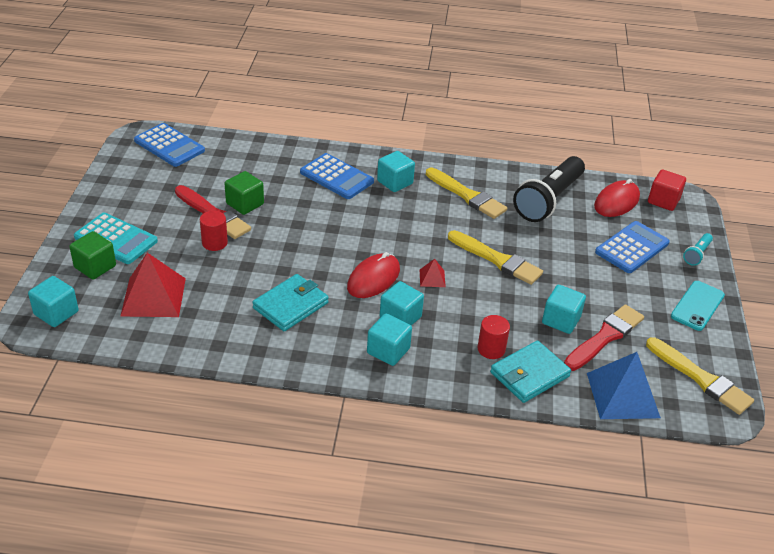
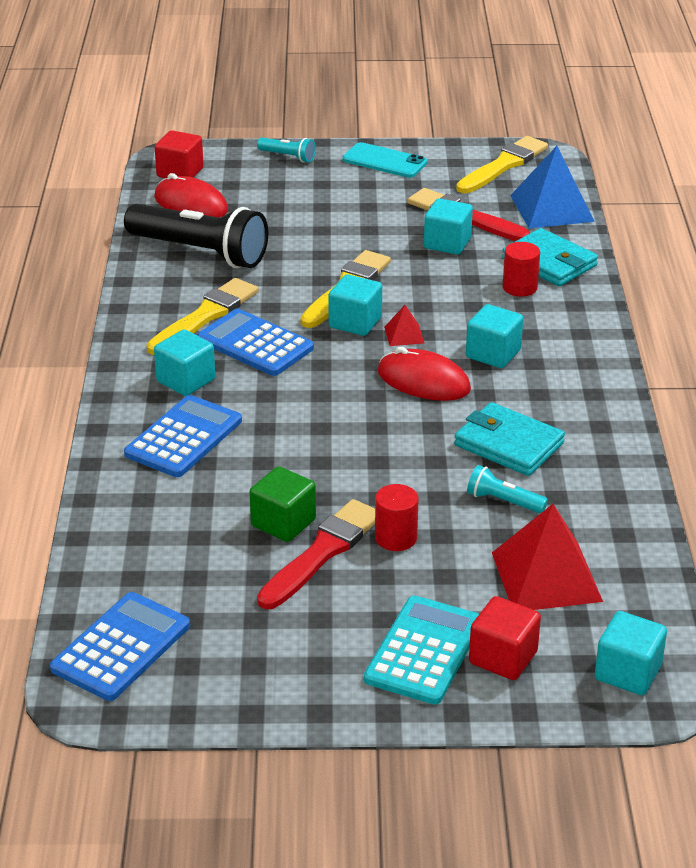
camera: 95 degrees left, 5 degrees down
green cube [69,231,116,280] -> red cube [469,596,541,680]
turquoise cube [367,313,412,366] -> turquoise cube moved to [328,274,382,336]
blue calculator [595,221,670,273] -> blue calculator moved to [197,309,314,376]
none -> turquoise flashlight [467,465,548,514]

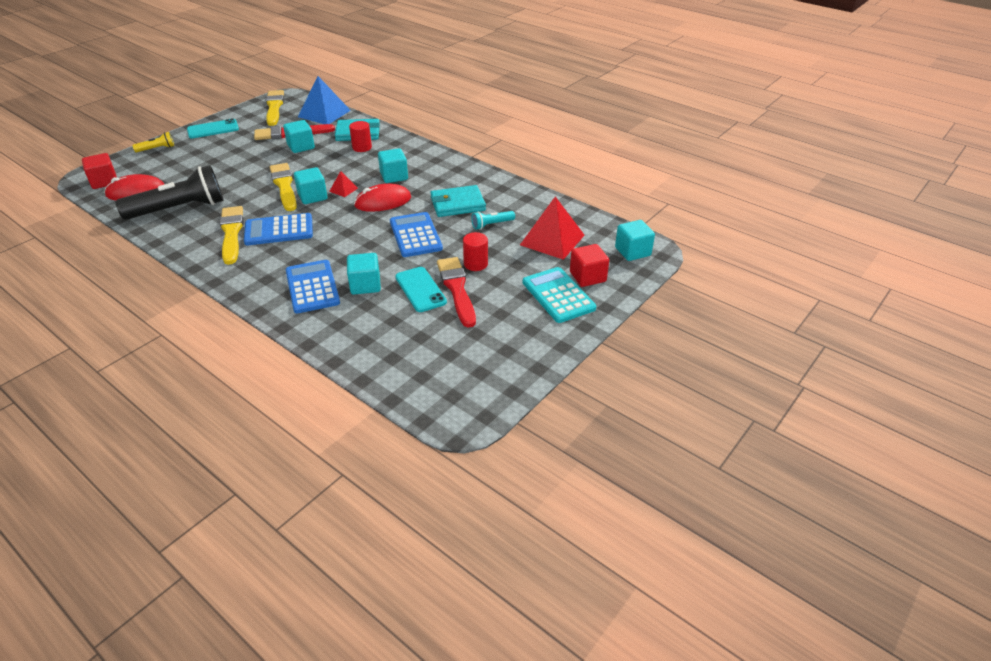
camera: 50 degrees left, 5 degrees up
blue calculator [50,592,190,701] -> blue calculator moved to [390,212,443,257]
turquoise cube [154,330,215,396] -> turquoise cube moved to [347,253,381,294]
green cube [250,466,316,542] -> turquoise phone [395,267,447,312]
turquoise flashlight [257,138,316,163] -> yellow flashlight [132,132,174,153]

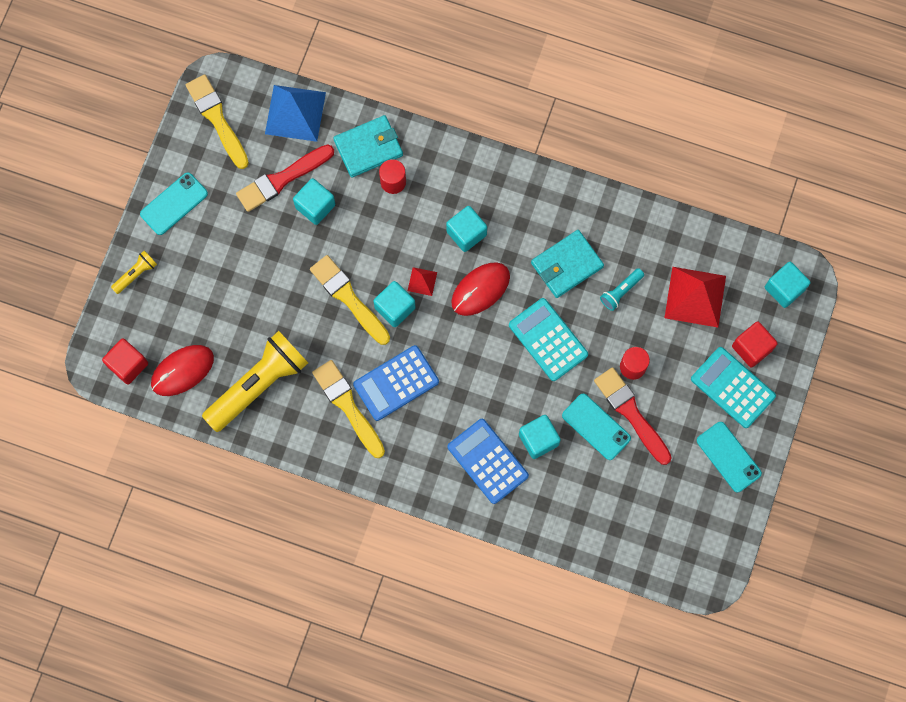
camera: 20 degrees left, 35 degrees up
black flashlight [116,165,224,220] -> yellow flashlight [202,331,308,432]
blue calculator [390,212,443,257] -> turquoise calculator [509,298,588,381]
none -> turquoise phone [697,422,762,492]

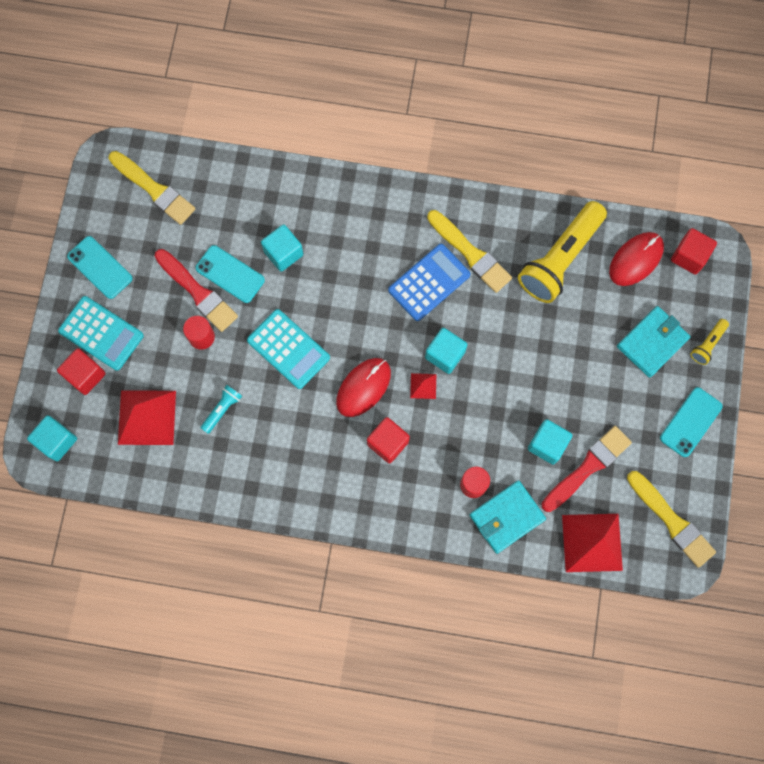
camera: 170 degrees right, 0 degrees up
blue pyramid [265,85,326,142] -> red pyramid [562,514,623,572]
yellow brush [310,255,390,345] -> yellow brush moved to [109,151,195,225]
turquoise cube [446,206,487,252] -> red cube [367,417,410,463]
blue calculator [447,419,529,504] -> none
turquoise wallet [531,230,604,298] -> turquoise wallet moved to [617,306,691,378]

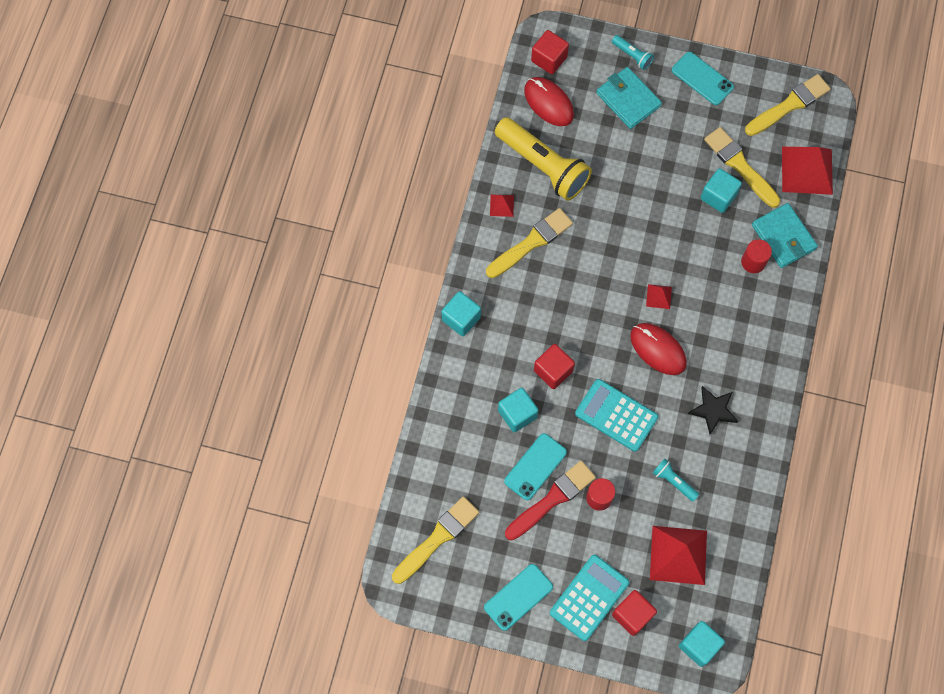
camera: 85 degrees left, 5 degrees down
turquoise calculator [247,309,330,389] -> turquoise calculator turned 105 degrees counterclockwise [575,379,658,452]
red cube [367,417,410,463] -> red cube moved to [534,344,575,389]
blue calculator [388,244,470,321] -> none
turquoise cube [425,328,467,374] -> turquoise cube moved to [441,291,481,336]
red brush [542,426,632,512] -> yellow brush [704,127,780,208]
yellow flashlight [690,319,729,365] -> turquoise flashlight [612,35,654,70]
none -> red pyramid [490,195,514,217]
none -> black star [688,386,738,435]

